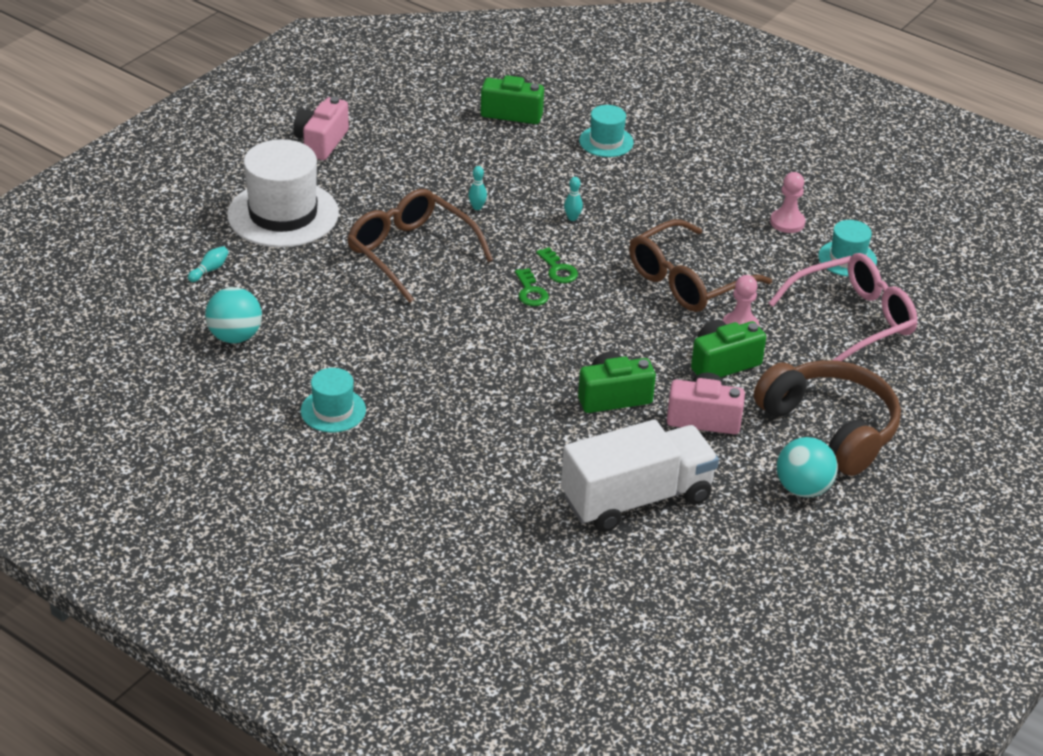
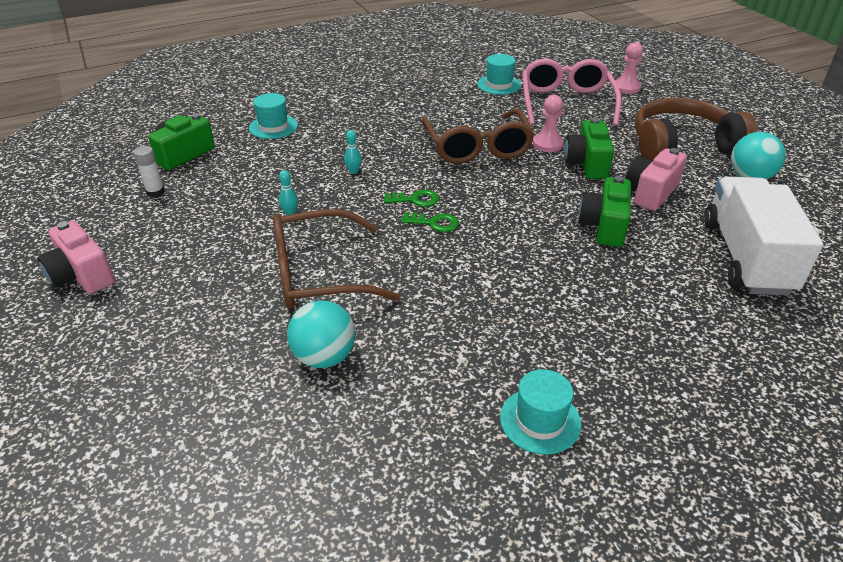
camera: 60 degrees left, 0 degrees up
turquoise bowling pin [188,246,229,282] -> none
turquoise ball [205,287,262,343] -> turquoise ball moved to [287,300,355,368]
white hat [227,139,339,248] -> none
pink pawn [770,172,805,233] -> pink pawn moved to [615,42,643,94]
none -> white glue stick [133,146,165,197]

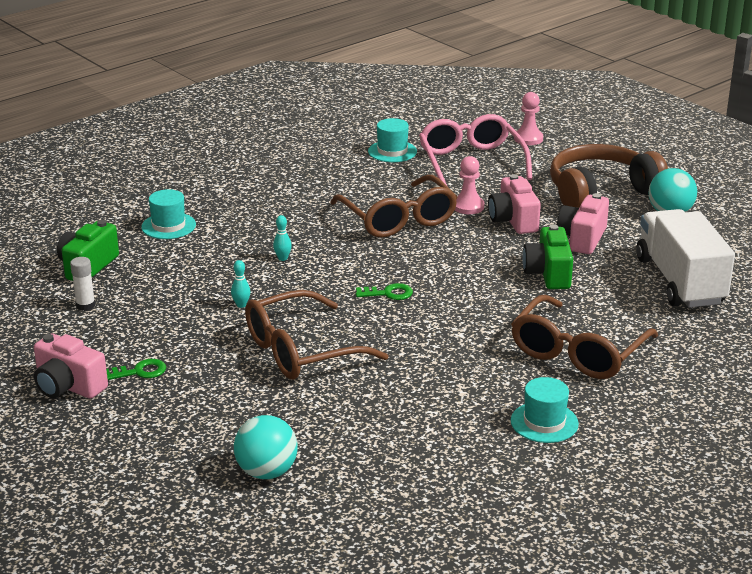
camera: 15 degrees left, 10 degrees down
turquoise ball [287,300,355,368] -> turquoise ball moved to [234,415,298,479]
green key [384,190,439,207] -> green key moved to [106,359,166,380]
green camera [564,118,614,179] -> pink camera [488,174,541,234]
none -> brown glasses [511,295,658,379]

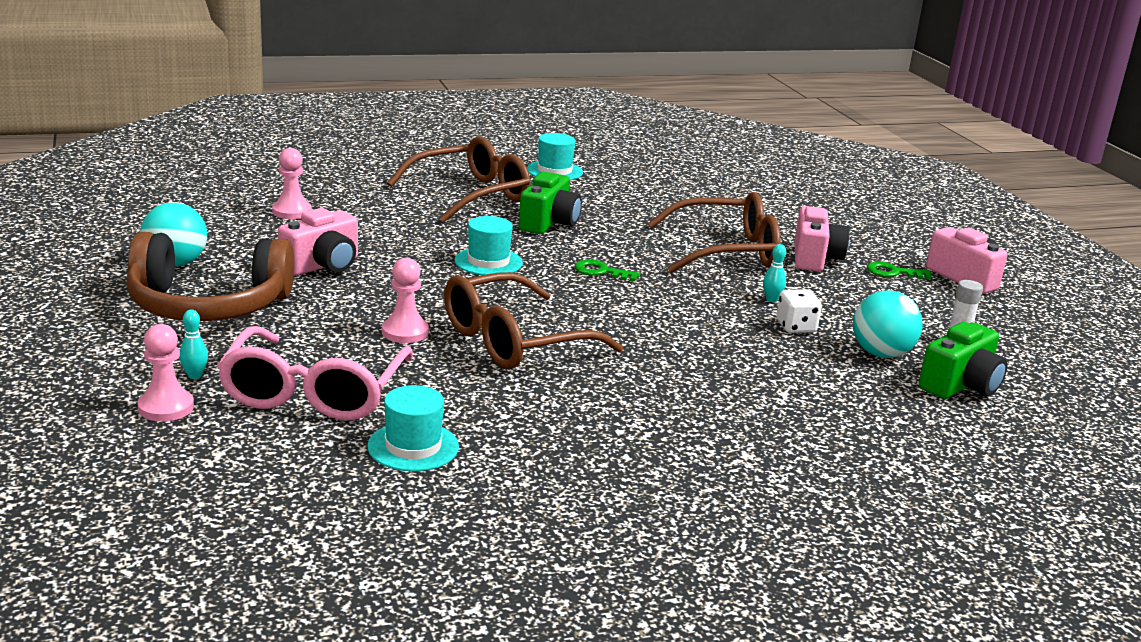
camera: 160 degrees left, 5 degrees down
turquoise hat [141,189,196,239] -> turquoise hat moved to [455,216,523,275]
turquoise ball [234,415,298,479] -> turquoise ball moved to [853,290,923,358]
turquoise bowling pin [273,215,292,261] -> turquoise bowling pin moved to [179,310,208,379]
brown glasses [330,175,458,238] -> brown glasses turned 120 degrees counterclockwise [444,272,623,369]
pink camera [488,174,541,234] -> pink camera moved to [795,206,850,271]
green camera [522,224,573,289] -> green camera moved to [519,172,582,234]
white truck [636,209,735,308] -> pink pawn [272,148,312,219]
none -> white dice [776,289,822,333]

